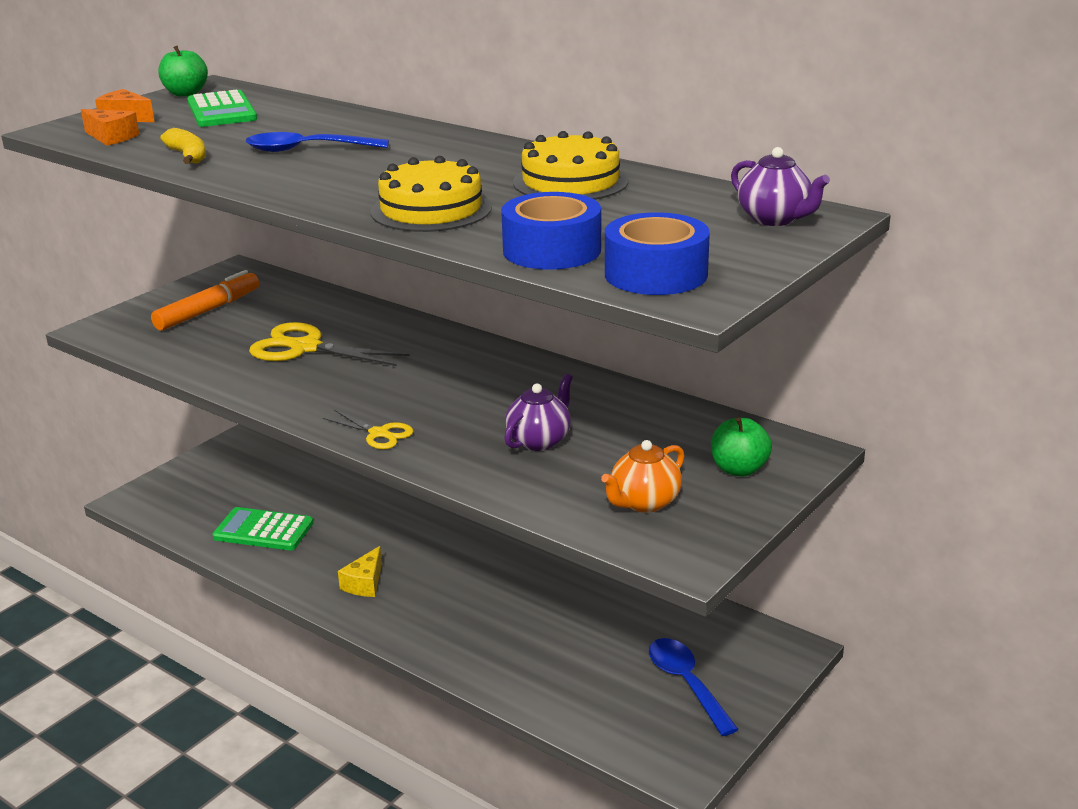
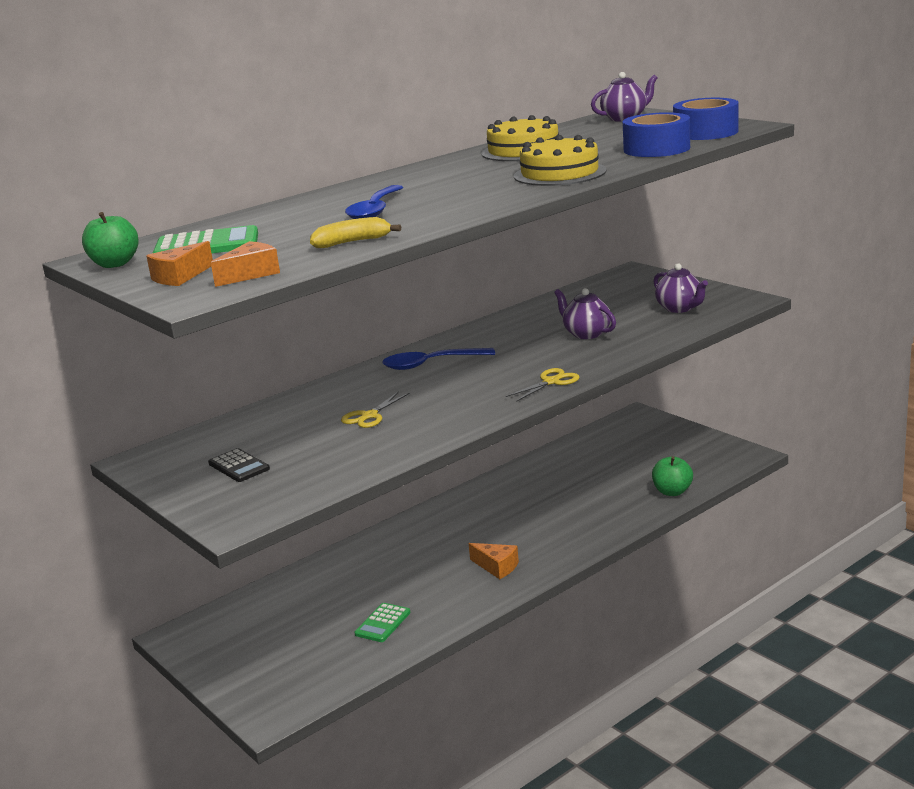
camera: 75 degrees left, 5 degrees down
orange marker [151,270,259,331] -> black calculator [208,448,270,482]
green calculator [212,507,313,550] -> green calculator [354,603,410,642], size x0.64
yellow scissors [249,322,410,366] -> yellow scissors [341,392,410,428], size x0.55
yellow cheese [338,546,382,597] -> orange cheese [468,543,519,579]
orange teapot [601,440,684,513] -> purple teapot [653,263,708,313]
blue spoon [649,638,739,736] -> blue spoon moved to [382,348,495,370]
green apple [711,417,772,476] -> green apple moved to [652,456,693,496]

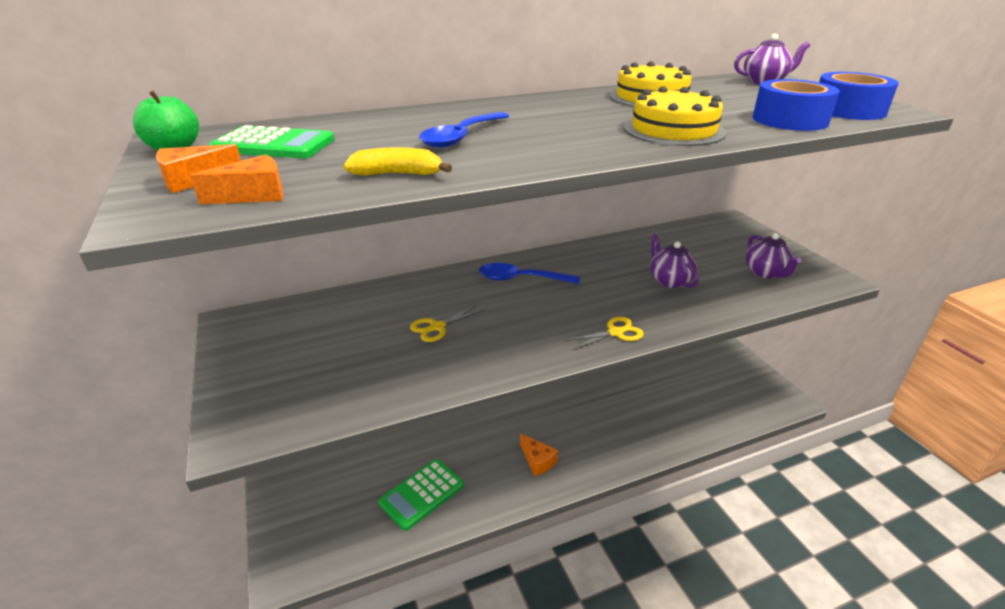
camera: 15 degrees right, 10 degrees up
black calculator [208,448,270,482] -> none
green calculator [354,603,410,642] -> green calculator [378,459,464,531], size x1.57
green apple [652,456,693,496] -> none

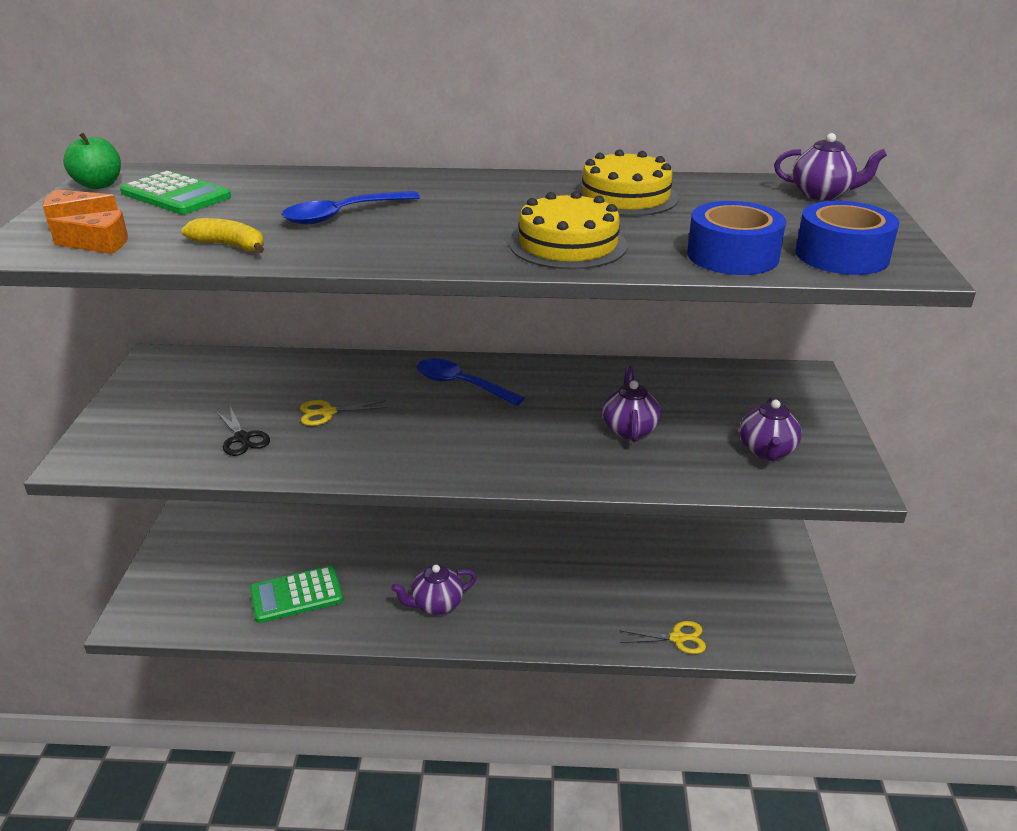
camera: 25 degrees right, 0 degrees up
orange cheese [520,433,558,477] -> purple teapot [391,565,477,615]
yellow scissors [565,317,644,350] -> yellow scissors moved to [619,621,706,654]
none -> black scissors [215,406,270,456]

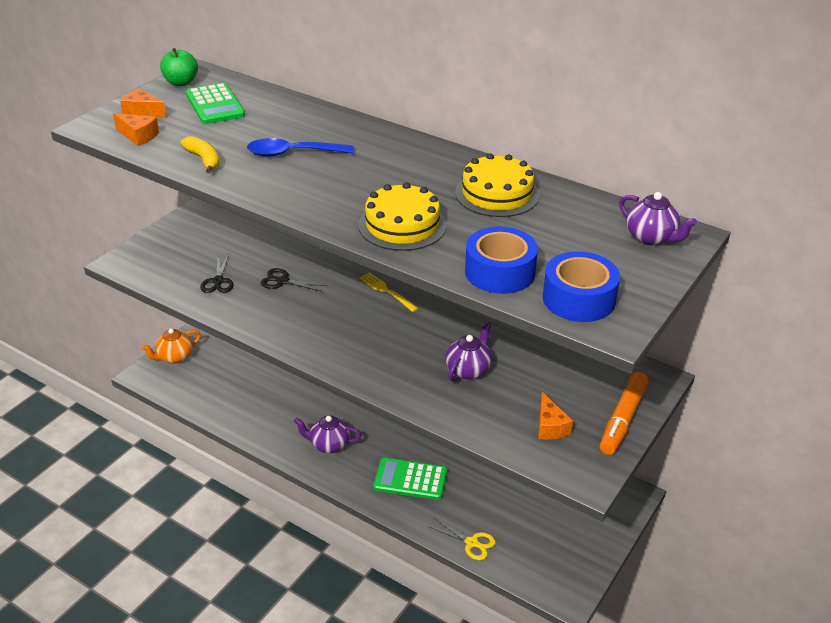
camera: 30 degrees right, 5 degrees up
green calculator [250,566,343,623] -> green calculator moved to [373,458,448,500]
yellow scissors [300,400,388,426] -> black scissors [261,268,326,292]
blue spoon [417,359,524,406] -> yellow fork [359,272,419,312]
purple teapot [739,398,802,461] -> orange cheese [538,392,573,440]
none -> orange teapot [141,328,201,364]
none -> orange marker [599,372,648,455]

